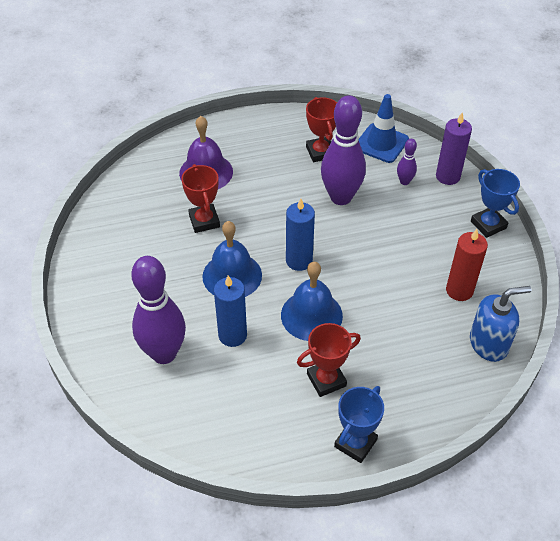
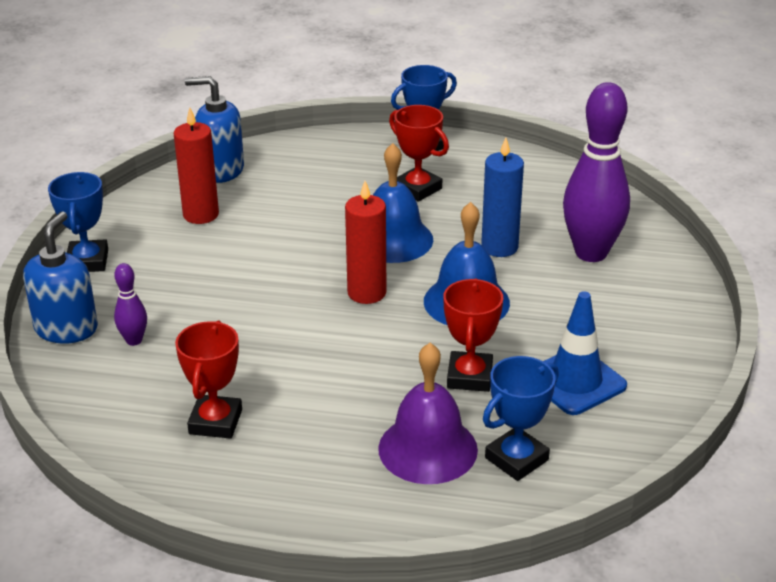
camera: 155 degrees left, 15 degrees down
blue candle [286,199,315,271] -> red candle [345,181,386,304]
red trophy [297,323,361,397] -> red trophy turned 45 degrees clockwise [389,105,449,202]
purple bowling pin [321,95,366,205] -> none
blue traffic cone [359,94,409,163] -> blue traffic cone moved to [543,291,627,415]
purple candle [436,113,472,185] -> blue soap dispenser [23,212,98,344]
none -> blue trophy [483,356,559,481]

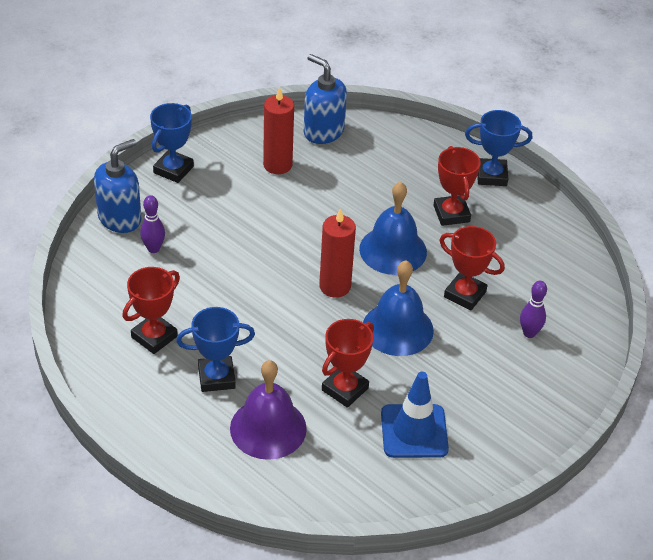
camera: 30 degrees right, 10 degrees up
blue candle [481,138,524,257] -> red trophy [440,226,505,310]
blue trophy [483,356,559,481] -> blue trophy moved to [176,307,255,392]
purple bowling pin [563,82,630,262] -> purple bowling pin [520,281,547,338], size x0.45

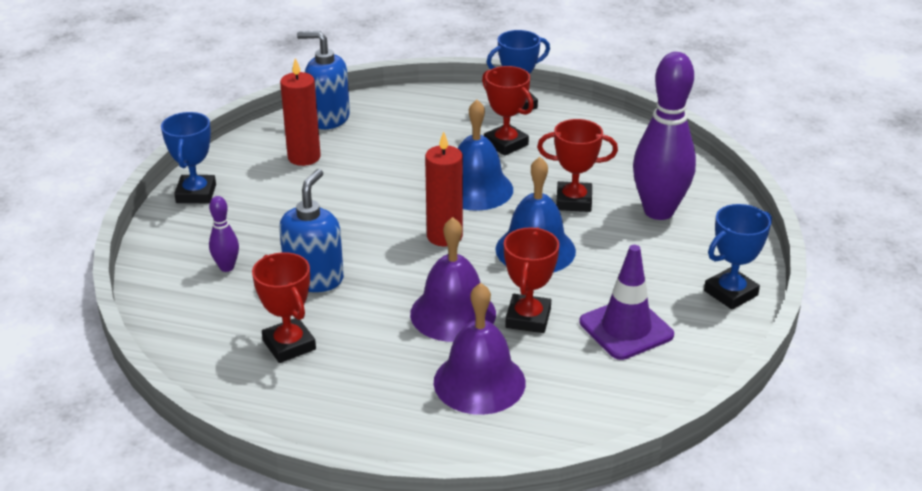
camera: 25 degrees left, 10 degrees down
blue soap dispenser [94,139,141,233] -> blue soap dispenser moved to [279,169,344,292]
red trophy [122,267,180,354] -> red trophy turned 45 degrees counterclockwise [252,252,316,363]
blue trophy [176,307,255,392] -> blue trophy moved to [704,204,772,310]
blue traffic cone [381,372,449,458] -> purple traffic cone [579,245,674,360]
purple bowling pin [520,281,547,338] -> purple bowling pin [633,52,696,220], size x2.21
none -> purple bell [410,217,496,342]

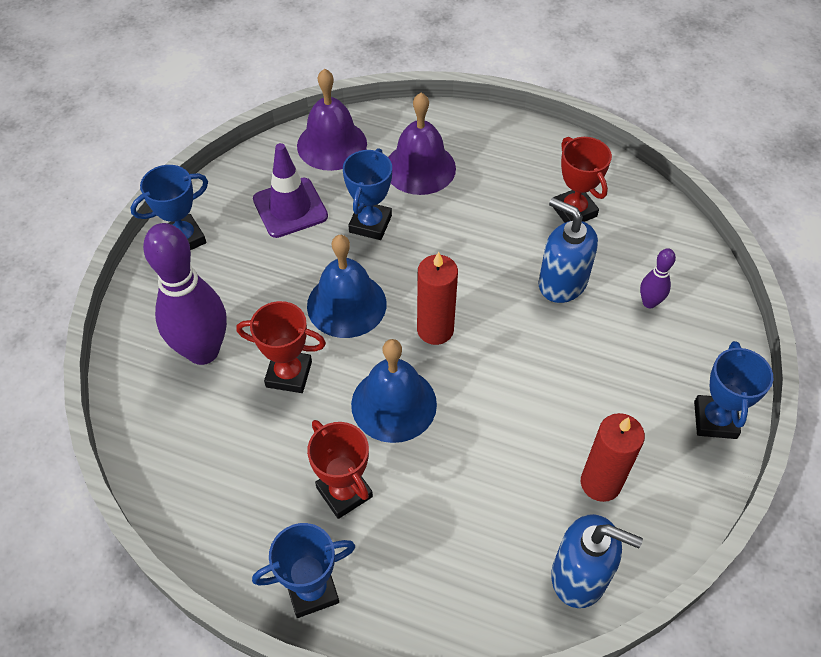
camera: 175 degrees left, 20 degrees up
blue soap dispenser [279,169,344,292] -> blue soap dispenser turned 105 degrees clockwise [538,198,598,303]
purple bell [410,217,496,342] -> purple bell moved to [297,68,367,171]
red trophy [504,227,559,333] -> blue trophy [343,148,392,240]

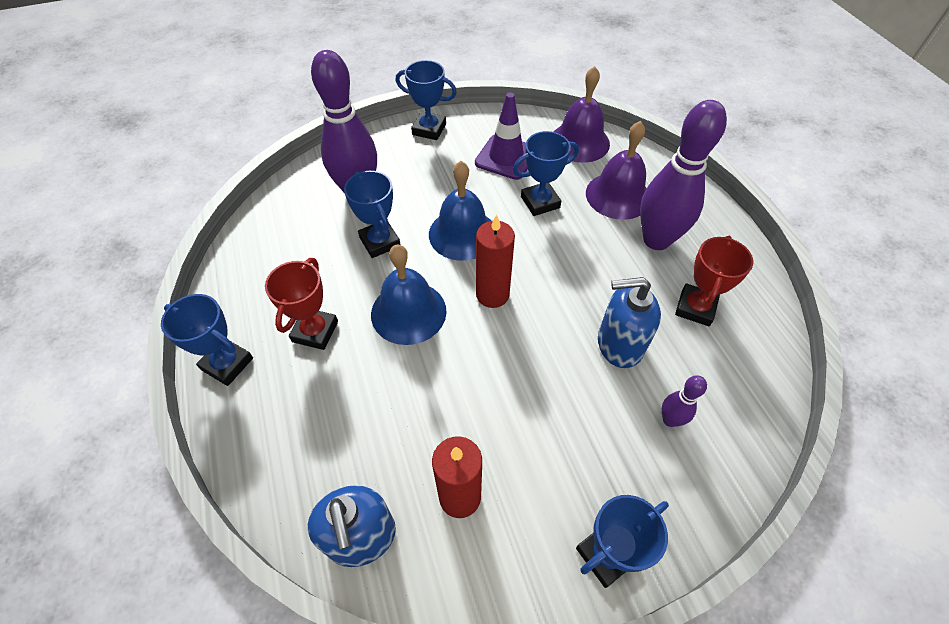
camera: 50 degrees right, 0 degrees up
red trophy [236,301,326,393] -> blue trophy [344,171,400,258]
blue soap dispenser [538,198,598,303] -> blue soap dispenser turned 90 degrees counterclockwise [598,277,661,368]
none -> purple bowling pin [640,100,727,250]

